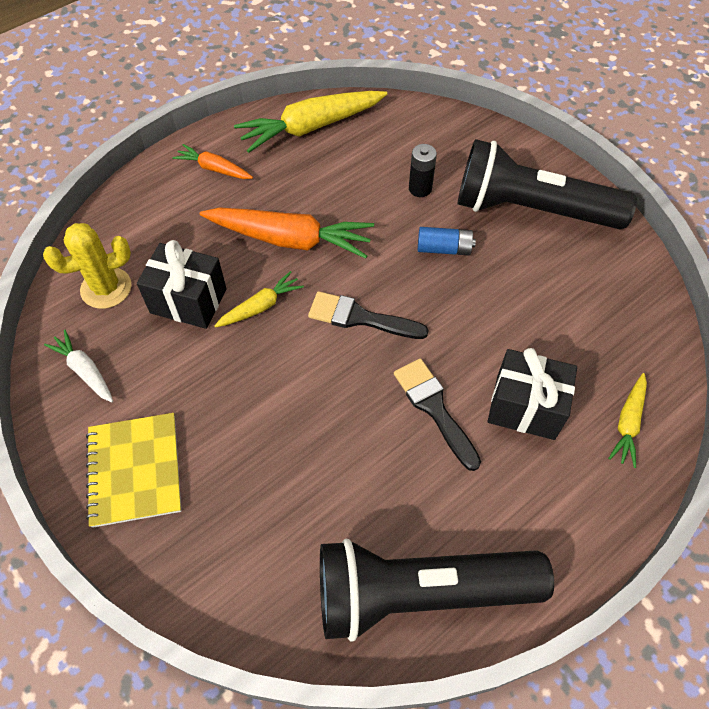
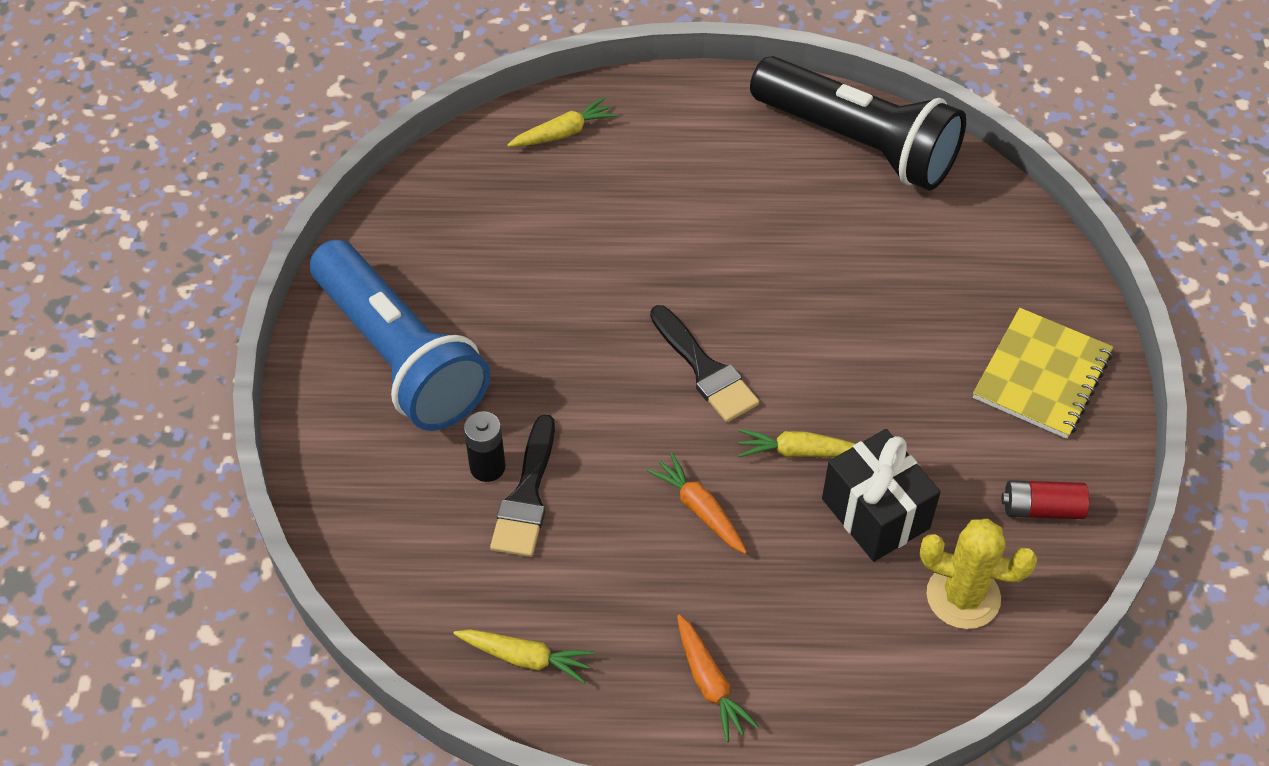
camera: 140 degrees left, 5 degrees down
white carrot [44,330,113,403] -> red battery [1002,480,1089,519]
orange carrot [200,207,374,259] -> orange carrot [647,453,747,554], size x0.53
yellow carrot [234,91,387,153] -> yellow carrot [453,629,594,683], size x0.53
black brush [394,359,481,471] -> black brush moved to [490,414,555,557]
blue battery [418,227,476,255] -> none
black flashlight [457,139,637,229] -> blue flashlight [310,240,490,431]
black gift [488,348,577,440] -> none

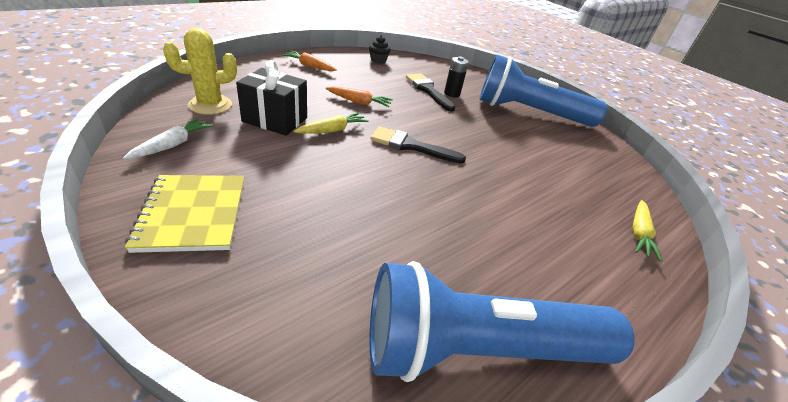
camera: 135 degrees right, 15 degrees down
yellow carrot [453,629,594,683] -> black cupcake [369,35,391,64]
black flashlight [750,56,966,191] -> blue flashlight [369,261,635,382]
red battery [1002,480,1089,519] -> white carrot [123,118,213,160]

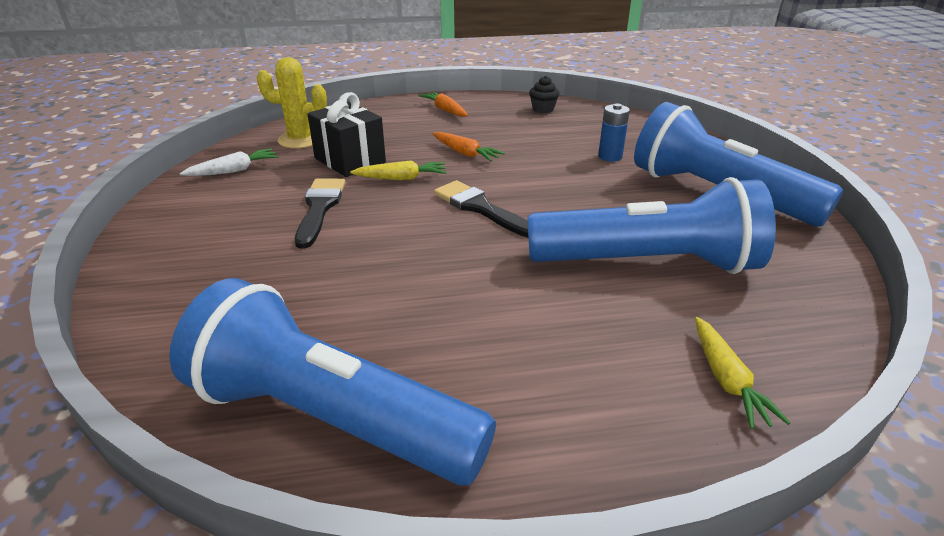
camera: 35 degrees right, 5 degrees down
yellow notebook [125,175,244,253] -> none
black brush [406,73,455,111] -> black brush moved to [295,179,345,249]
black battery [444,56,469,97] -> blue battery [598,103,630,162]
yellow carrot [633,200,662,261] -> yellow carrot turned 60 degrees counterclockwise [695,317,791,429]
none -> blue flashlight [527,177,776,274]

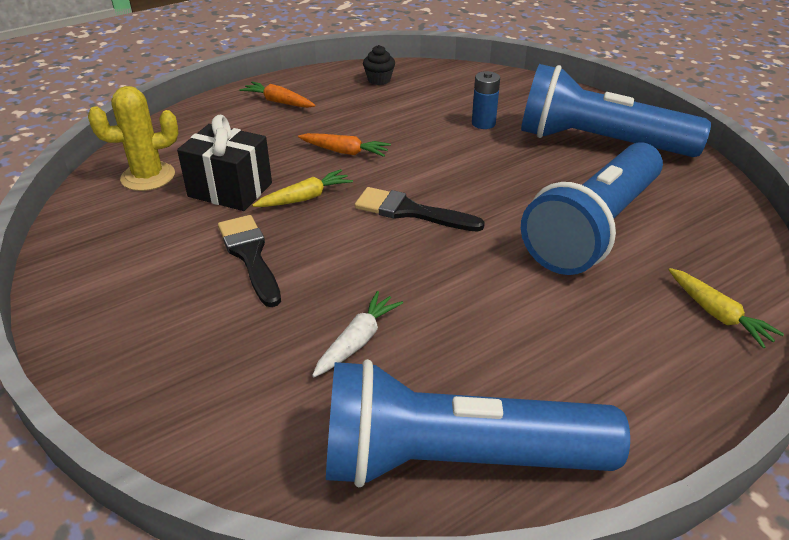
camera: 25 degrees left, 5 degrees up
white carrot [180,148,278,176] -> white carrot moved to [312,291,403,377]
blue flashlight [527,177,776,274] -> blue flashlight turned 150 degrees clockwise [521,142,663,275]

